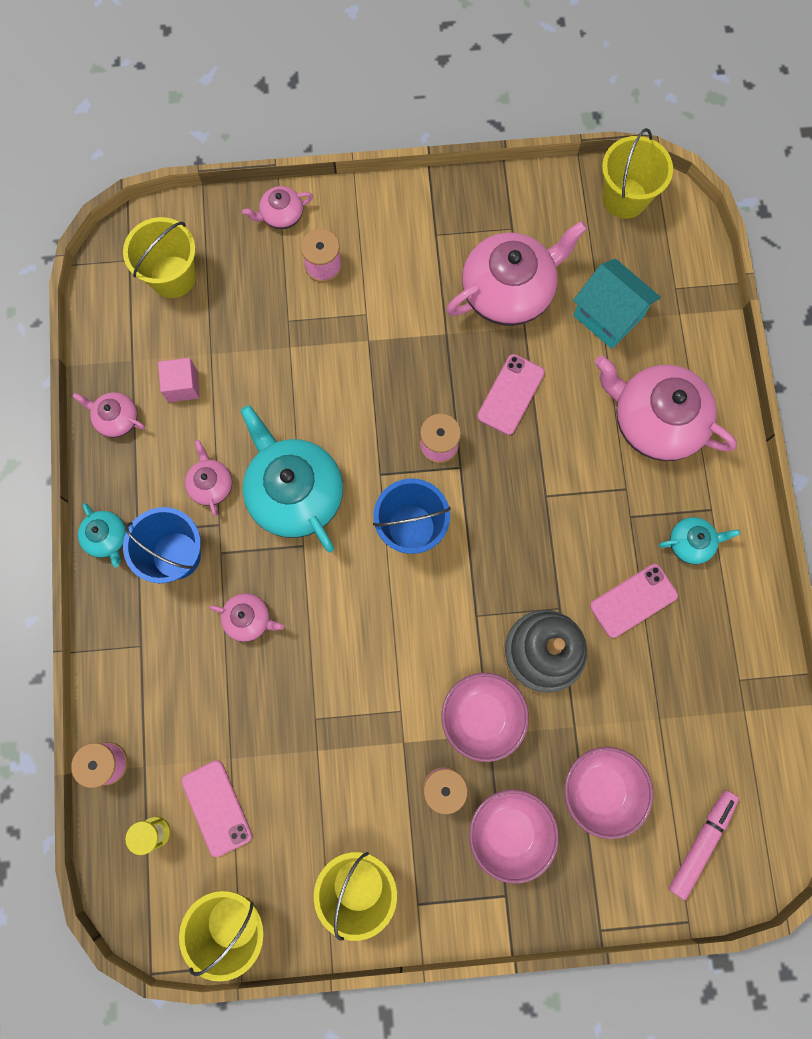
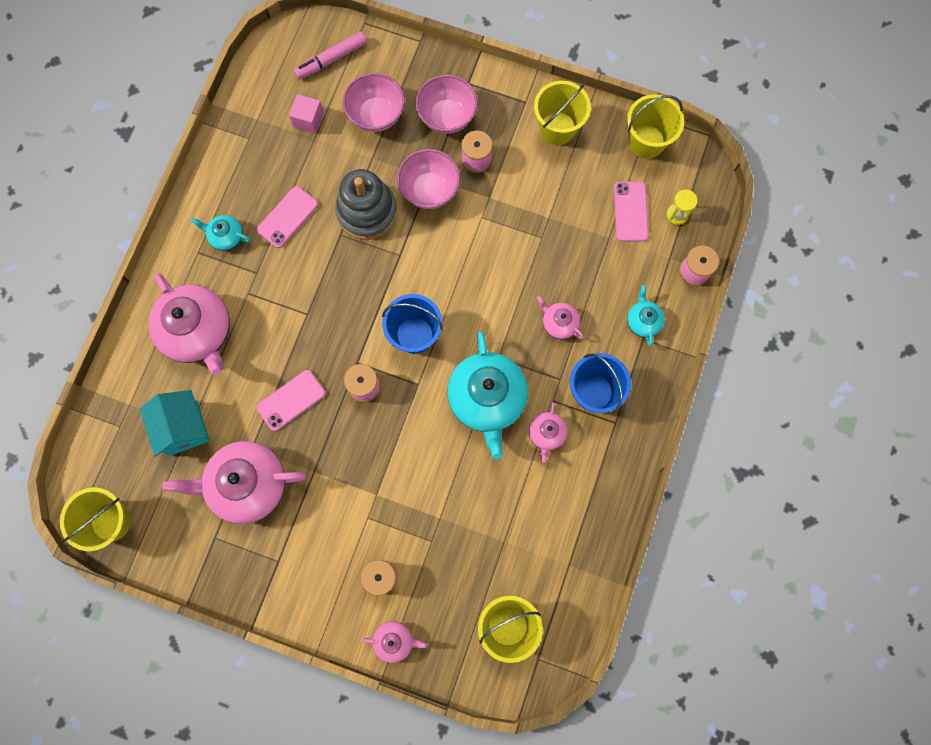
camera: 155 degrees left, 0 degrees up
pink teapot [72,392,145,438] -> none
turquoise teapot [78,503,126,567] -> turquoise teapot moved to [627,285,665,346]
pink cube [158,358,199,402] -> pink cube moved to [289,94,324,134]
pink phone [590,564,678,638] -> pink phone turned 45 degrees counterclockwise [257,186,318,248]

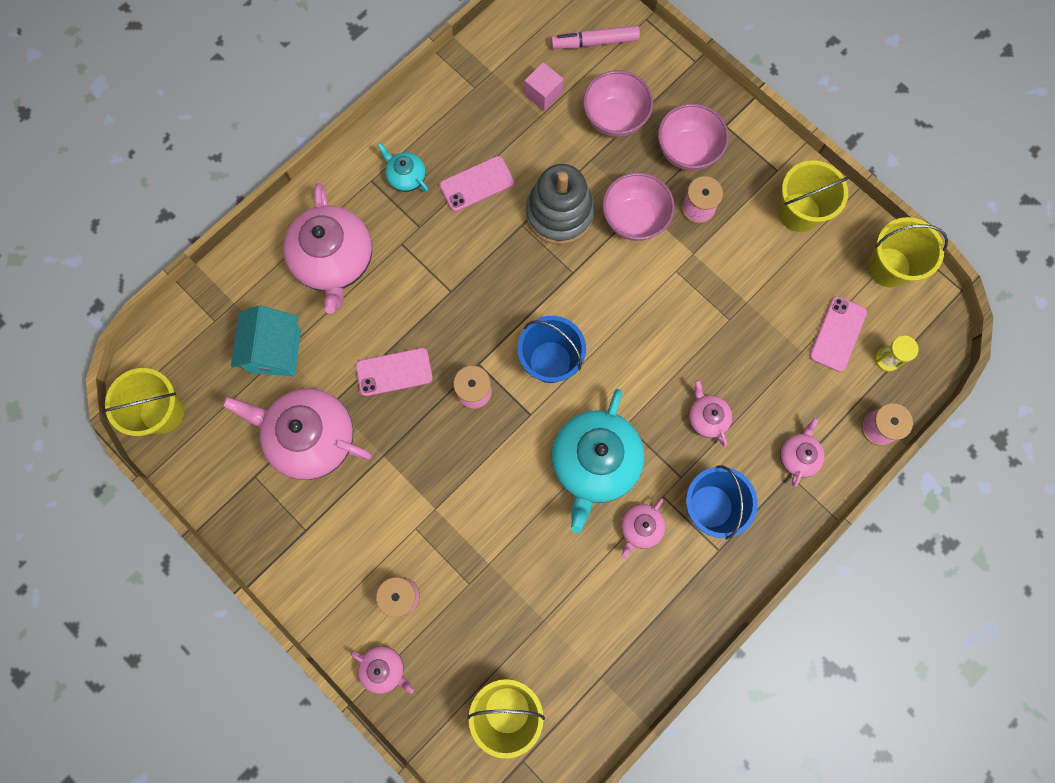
camera: 25 degrees right, 0 degrees up
turquoise teapot [627,285,665,346] -> pink teapot [780,417,825,487]

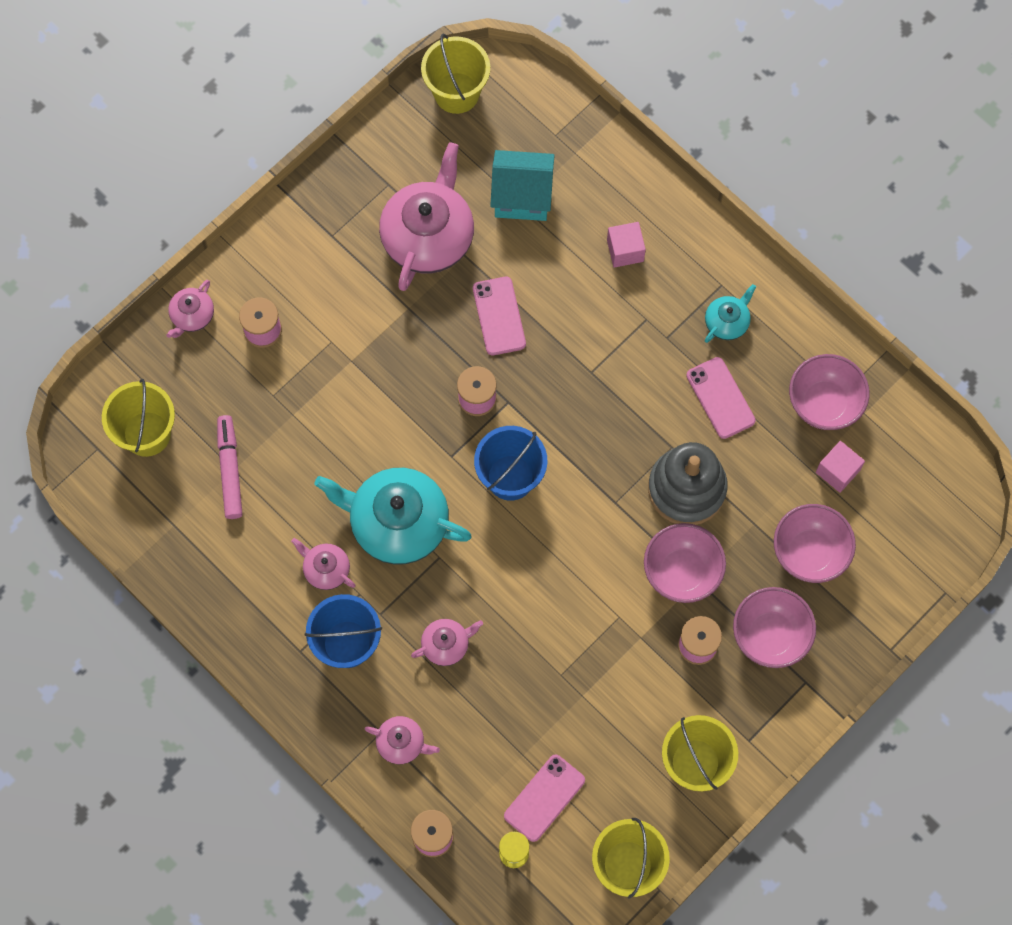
camera: 90 degrees right, 5 degrees down
pink teapot [283,183,372,314] -> pink cube [607,222,646,268]
pink marker [551,25,640,49] -> pink marker moved to [217,415,242,519]
pink phone [809,296,867,372] -> pink phone turned 75 degrees counterclockwise [504,754,585,842]
none -> pink bowl [789,354,870,430]

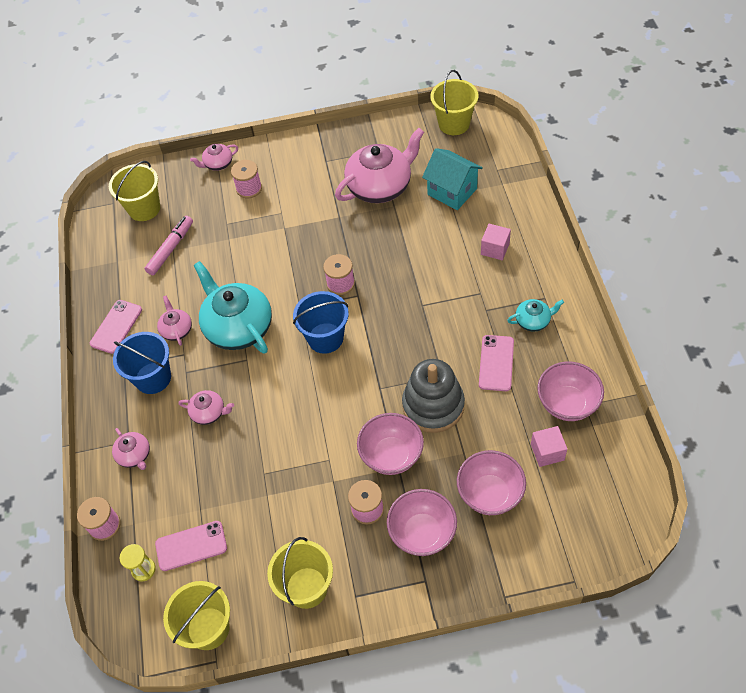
camera: 40 degrees right, 15 degrees down
pink phone [473,277,526,355] -> pink phone moved to [90,300,142,354]

